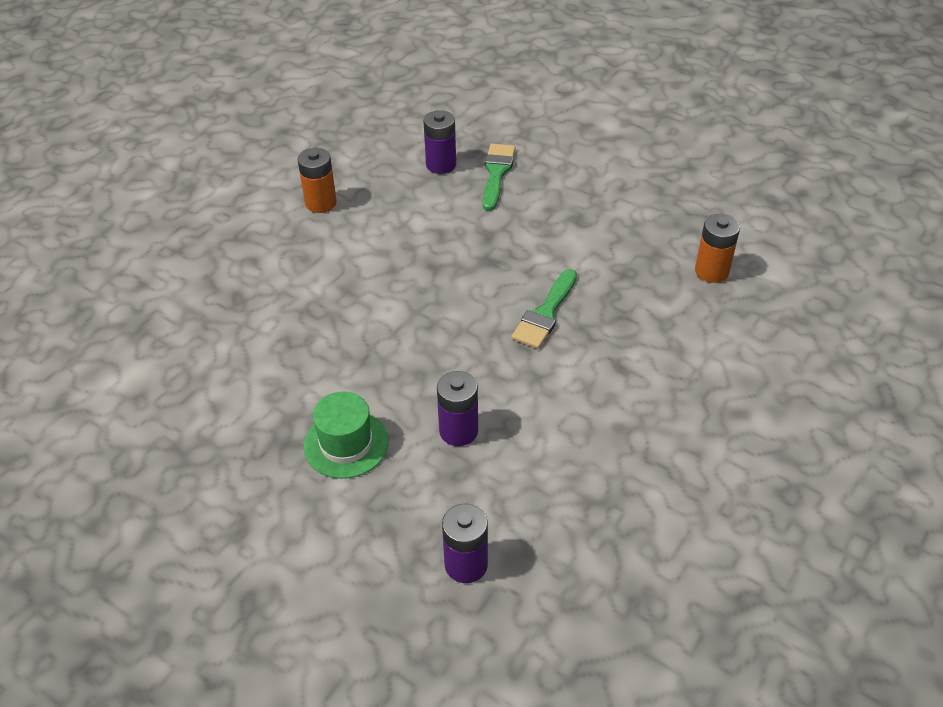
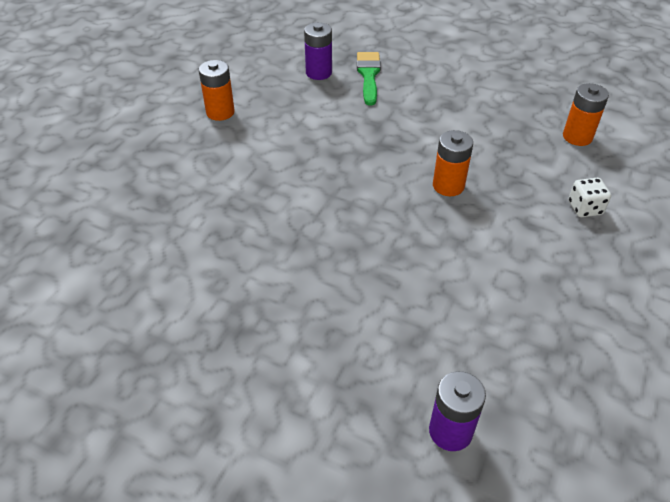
camera: 10 degrees left, 0 degrees up
green hat [304,392,389,479] -> none
purple battery [437,371,478,446] -> none
green brush [511,269,577,349] -> orange battery [433,130,473,196]
none -> white dice [569,178,611,217]

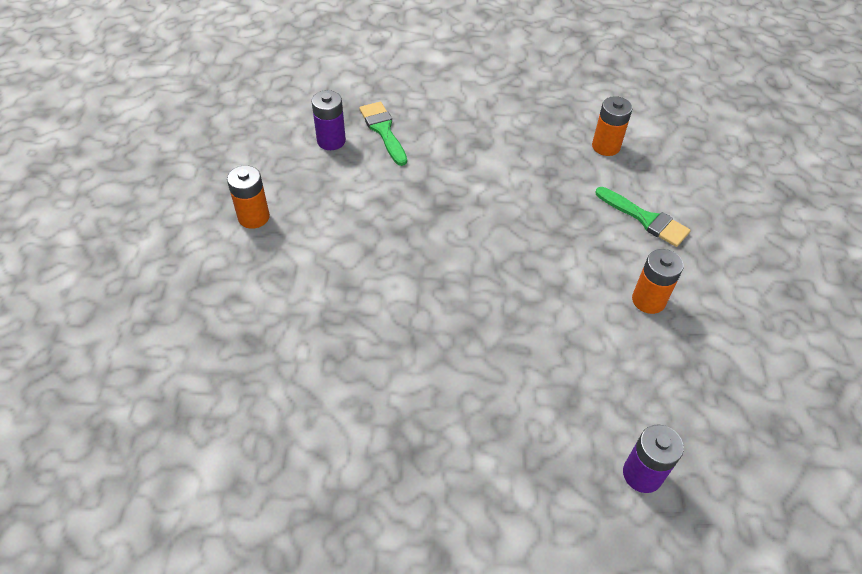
camera: 25 degrees left, 5 degrees up
orange battery [433,130,473,196] -> orange battery moved to [632,249,684,314]
white dice [569,178,611,217] -> green brush [595,187,691,247]

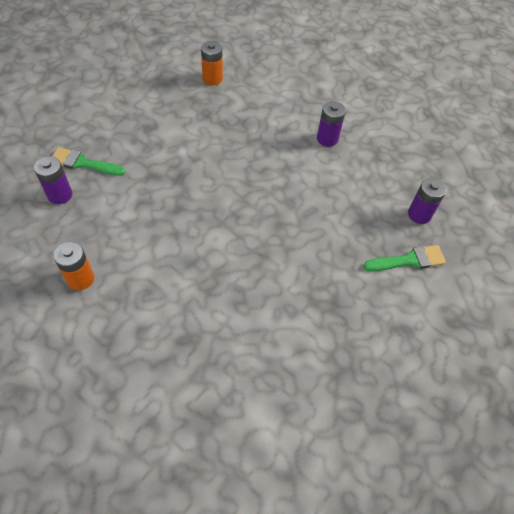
camera: 55 degrees left, 5 degrees up
green brush [595,187,691,247] -> green brush moved to [363,245,446,271]
orange battery [632,249,684,314] -> purple battery [317,101,346,147]

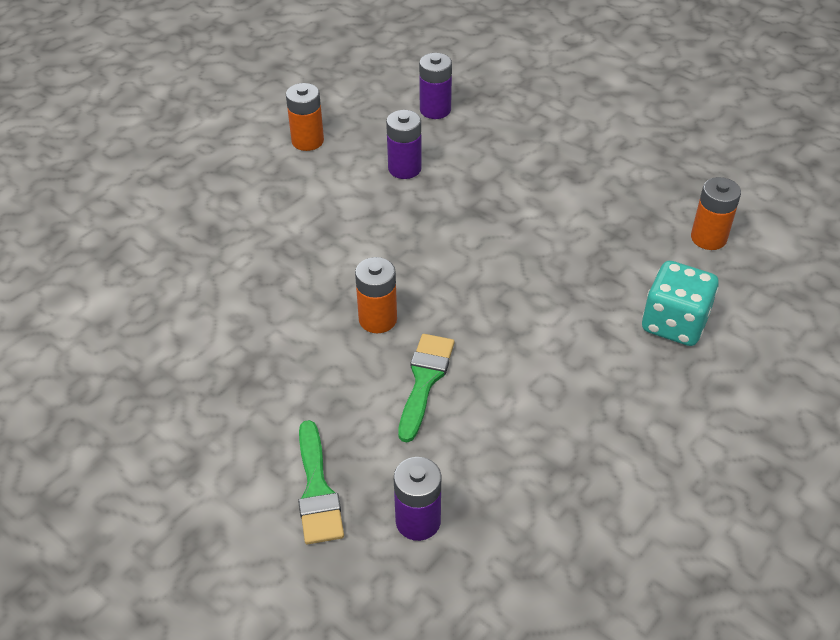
camera: 95 degrees right, 10 degrees down
green brush [52,147,125,176] -> green brush moved to [398,334,455,443]
purple battery [317,101,346,147] -> purple battery moved to [386,110,422,179]
none -> orange battery [355,257,397,333]
none -> turquoise dice [642,261,719,346]

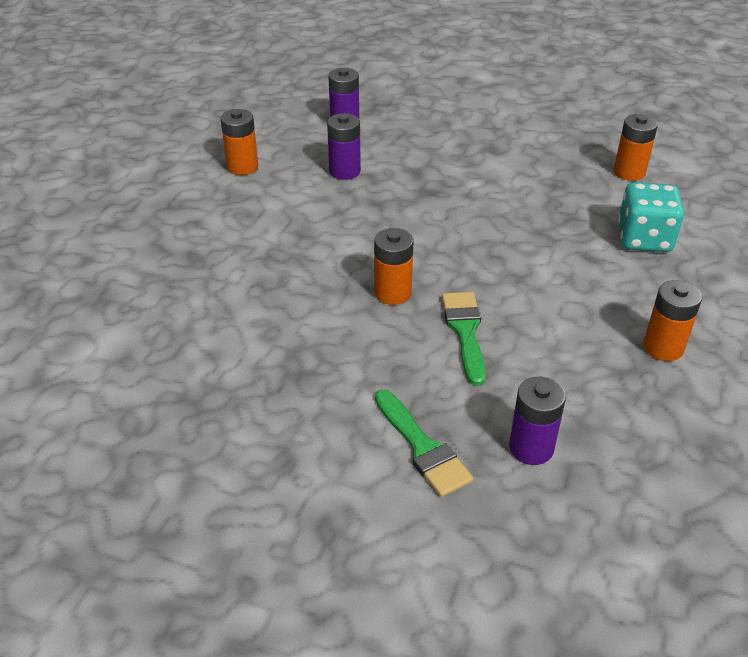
camera: 20 degrees left, 5 degrees down
none -> orange battery [643,280,702,361]

